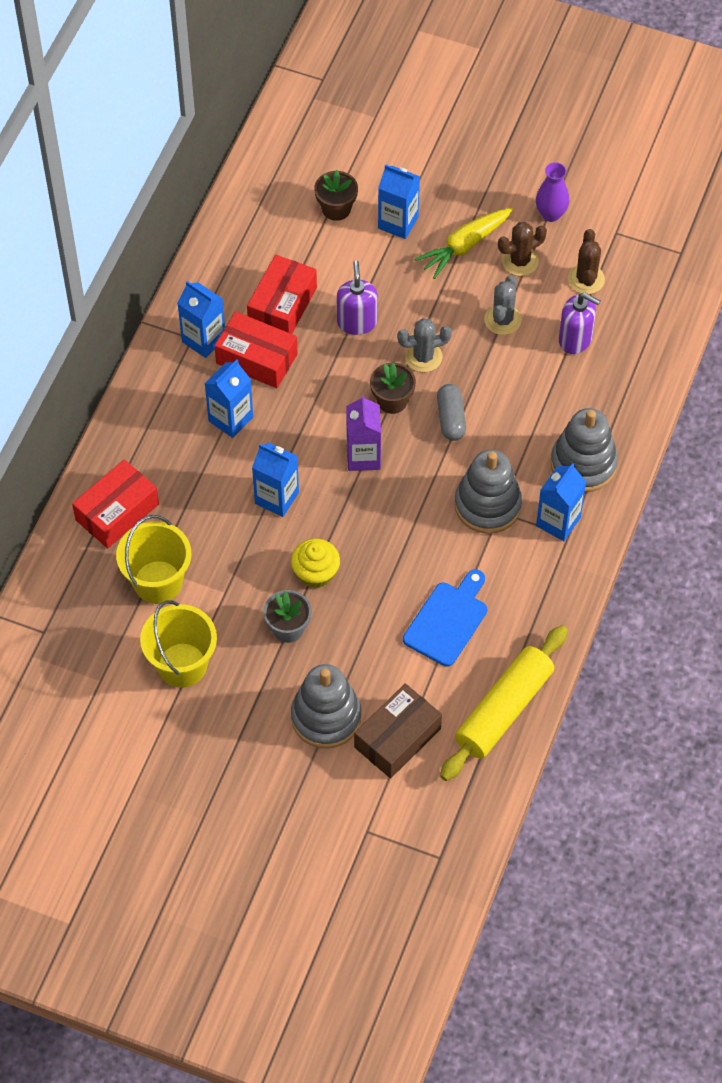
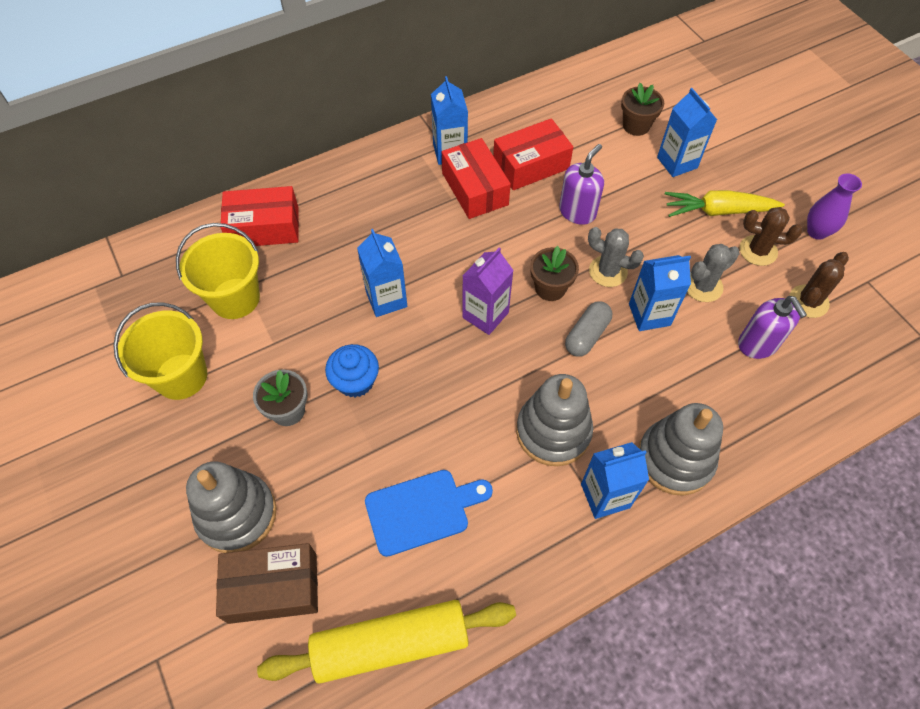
camera: 40 degrees right, 0 degrees up
blue carton [205,360,253,438] -> blue carton moved to [629,255,691,331]
yellow cupcake [291,539,340,588] -> blue cupcake [325,344,379,398]

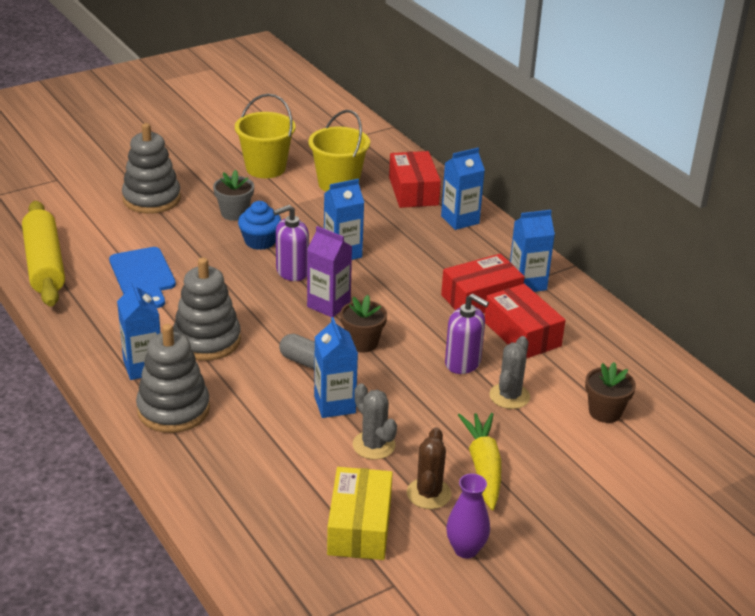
camera: 85 degrees right, 25 degrees down
brown box [216,543,318,624] -> none
grey cactus [588,227,644,287] -> grey cactus moved to [490,336,530,409]
blue carton [657,88,717,177] -> blue carton moved to [441,148,485,230]
purple soap dispenser [738,296,807,359] -> purple soap dispenser moved to [273,205,309,281]
brown cactus [789,252,849,318] -> yellow box [327,467,393,560]

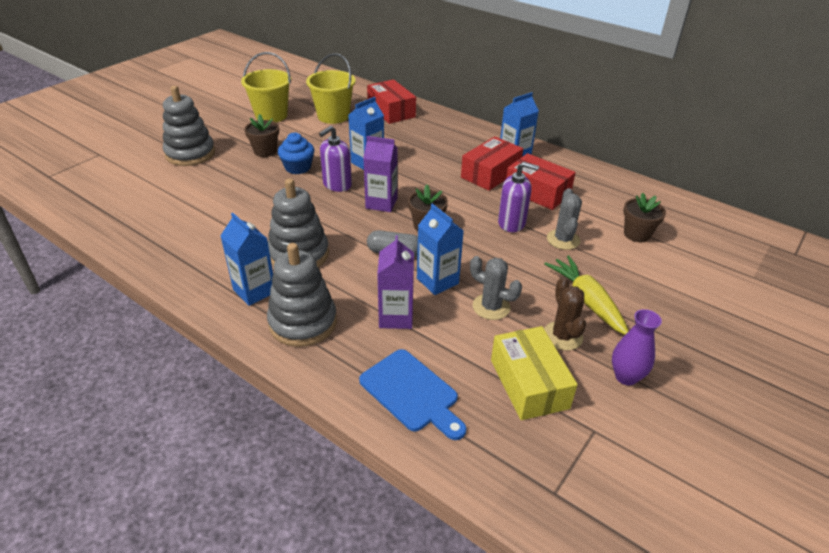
camera: 20 degrees left, 5 degrees up
yellow rolling pin [22,201,65,307] -> none
blue cutting board [109,247,176,308] -> blue cutting board moved to [359,349,467,440]
grey flower pot [213,170,254,221] -> brown flower pot [244,114,279,157]
blue carton [441,148,485,230] -> none
none -> purple carton [377,235,414,329]

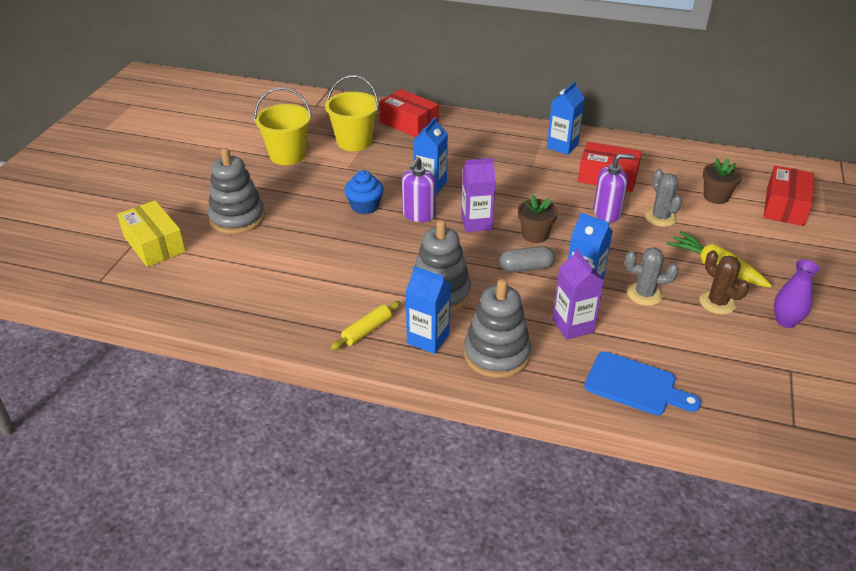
camera: 20 degrees left, 0 degrees up
brown flower pot [244,114,279,157] -> none
red box [461,136,523,191] -> red box moved to [764,166,814,226]
yellow box [491,326,578,420] -> yellow box moved to [117,200,186,267]
none -> yellow rolling pin [331,301,401,350]

